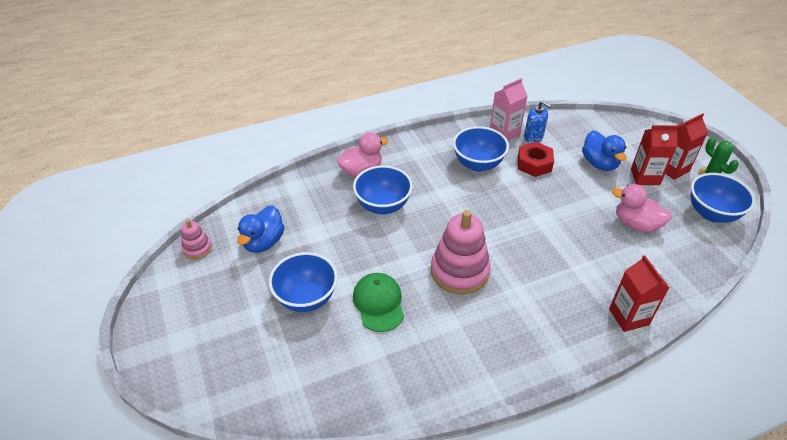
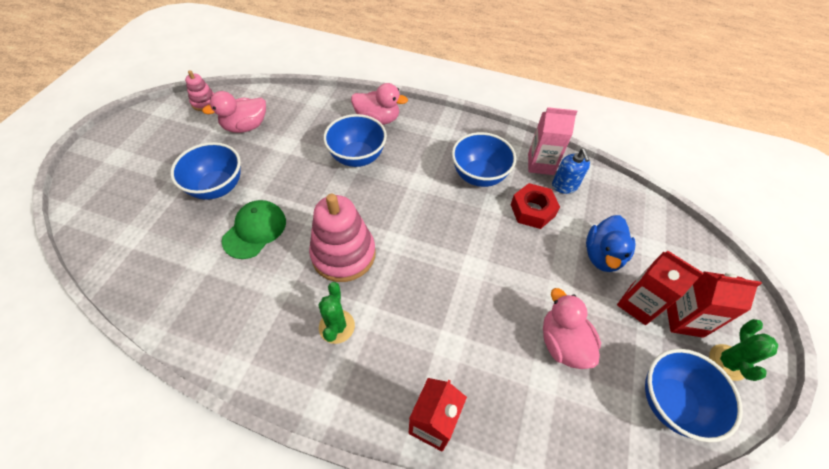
camera: 40 degrees right, 10 degrees up
blue duck [237,205,285,253] -> pink duck [202,91,266,133]
none -> green cactus [318,282,355,344]

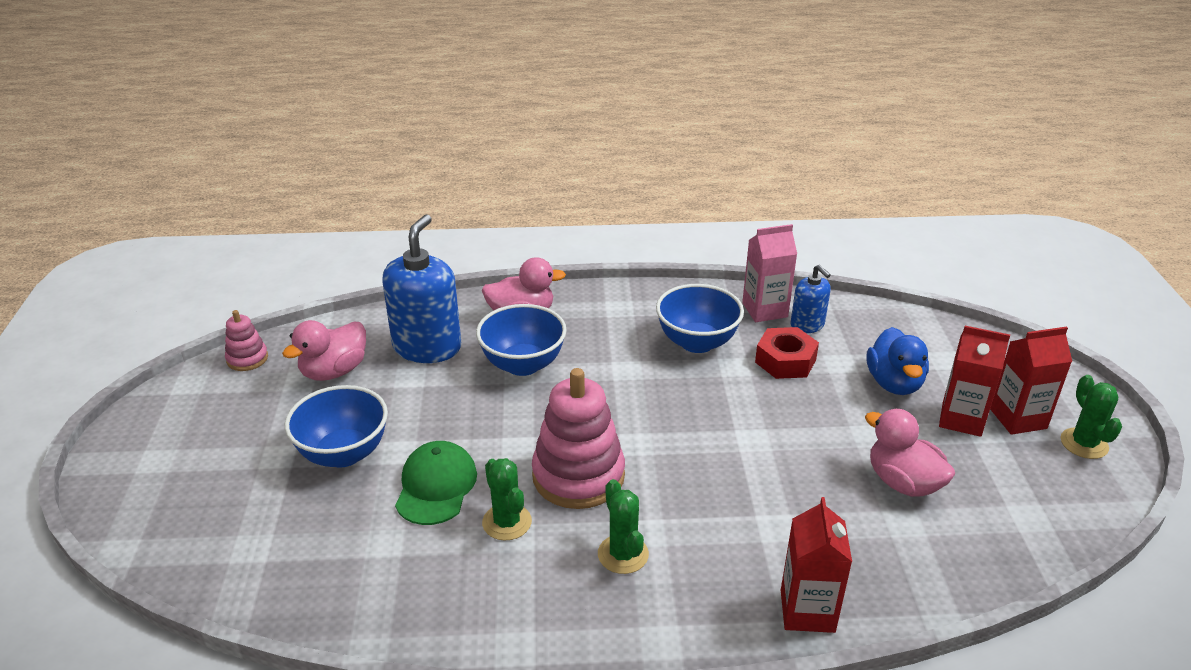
camera: 20 degrees left, 20 degrees down
blue bowl [645,349,743,442] -> none
none -> blue soap dispenser [382,215,462,363]
none -> green cactus [482,458,532,541]

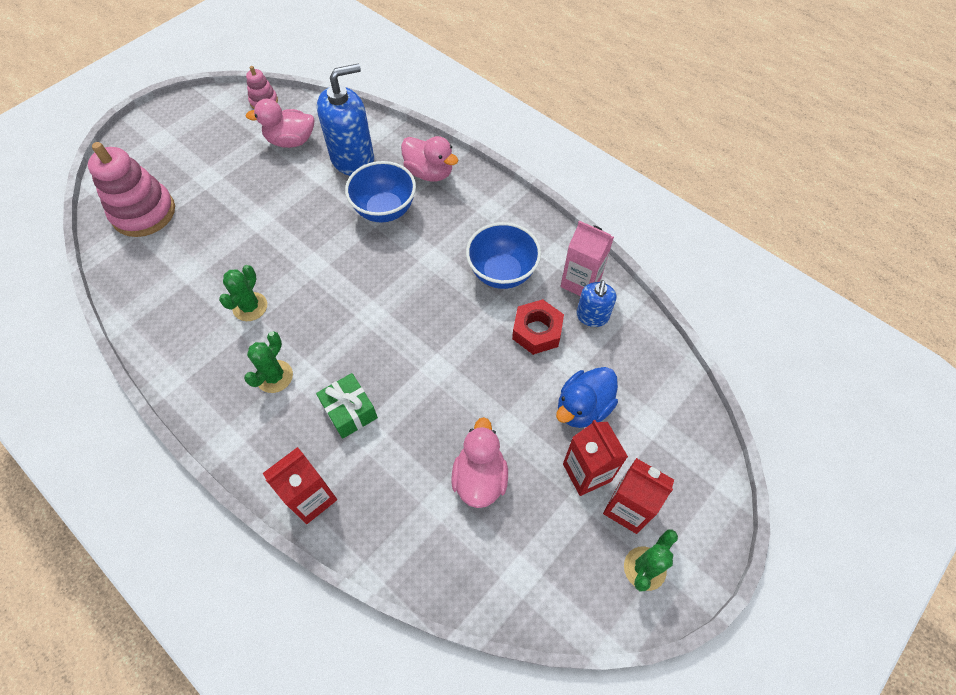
camera: 45 degrees right, 25 degrees up
blue bowl [285,385,388,468] -> none
green cap [395,441,477,525] -> none
pink stacking toy [532,368,625,509] -> pink stacking toy moved to [88,142,175,237]
none -> green gift [316,373,378,439]

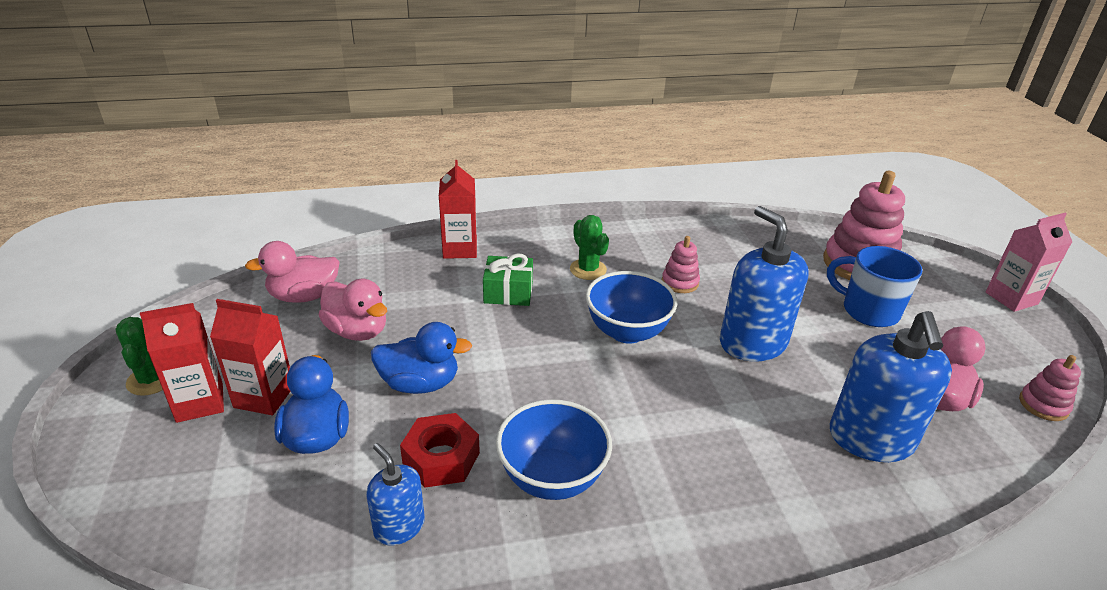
camera: 125 degrees right, 25 degrees down
green cactus [219,265,267,321] -> pink stacking toy [662,236,700,293]
blue bowl [345,161,416,222] -> blue bowl moved to [586,271,677,344]
pink duck [401,136,459,182] -> pink duck moved to [245,241,339,303]
pink carton [560,221,614,296] -> pink carton moved to [986,213,1072,312]
none -> blue duck [371,322,472,394]
none -> blue soap dispenser [720,206,809,362]
none -> blue mug [827,246,923,327]

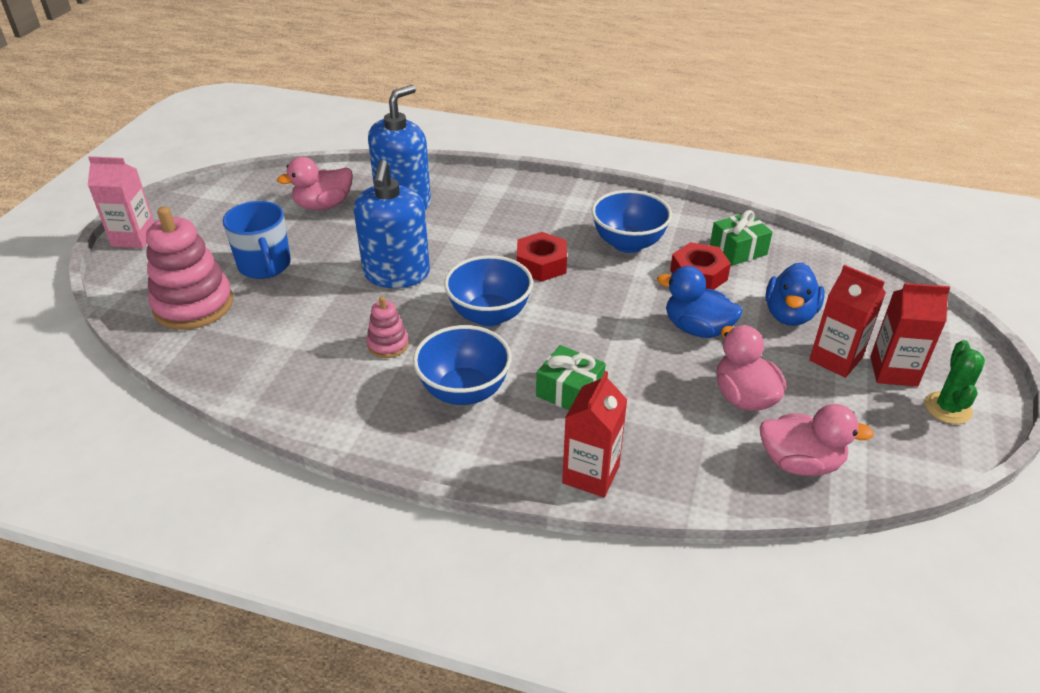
camera: 150 degrees left, 5 degrees up
blue soap dispenser [366,443,425,545] -> green gift [710,210,773,265]
green cactus [570,215,609,280] -> blue bowl [413,325,512,405]
pink stacking toy [1019,355,1081,421] -> none
none -> red nut [517,232,567,282]

